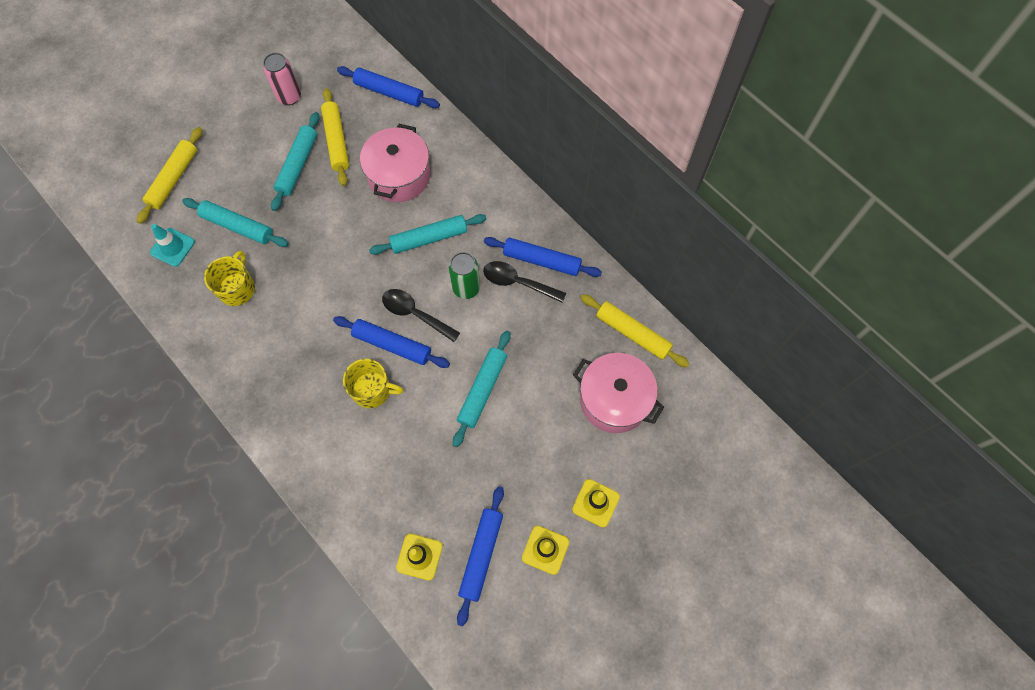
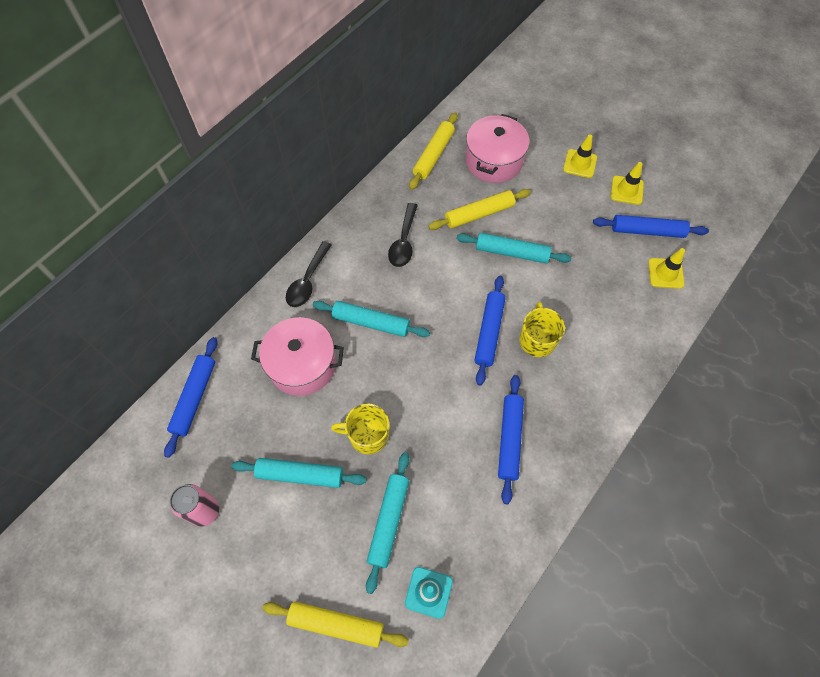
camera: 100 degrees left, 5 degrees down
yellow mug [204,251,255,306] -> yellow mug moved to [331,403,389,454]
yellow rolling pin [321,88,349,186] -> yellow rolling pin moved to [428,189,531,230]
turquoise rolling pin [369,214,487,255] -> turquoise rolling pin turned 45 degrees counterclockwise [313,301,430,337]
black spoon [382,289,460,342] -> black spoon moved to [286,241,332,307]
green can [449,252,480,299] -> none
blue rolling pin [484,237,602,277] -> blue rolling pin moved to [498,375,524,504]

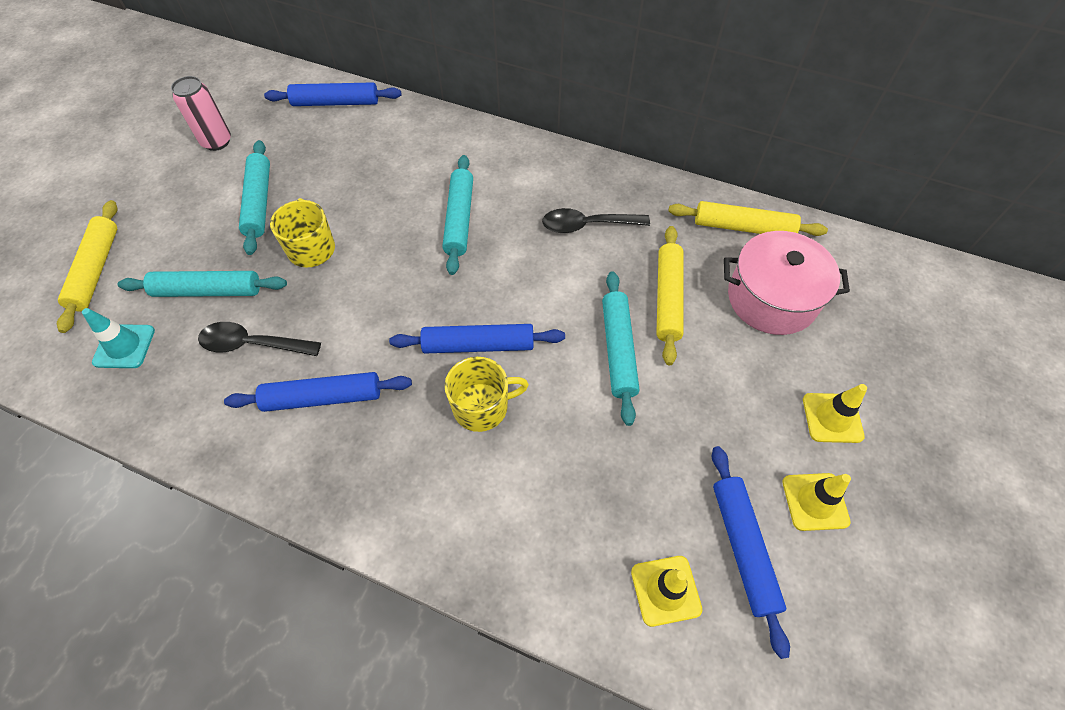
camera: 75 degrees right, 5 degrees down
pink pot [251,317,344,396] -> none
black spoon [286,241,332,307] -> black spoon moved to [198,322,321,356]
yellow rolling pin [428,189,531,230] -> yellow rolling pin turned 45 degrees clockwise [656,226,683,365]

